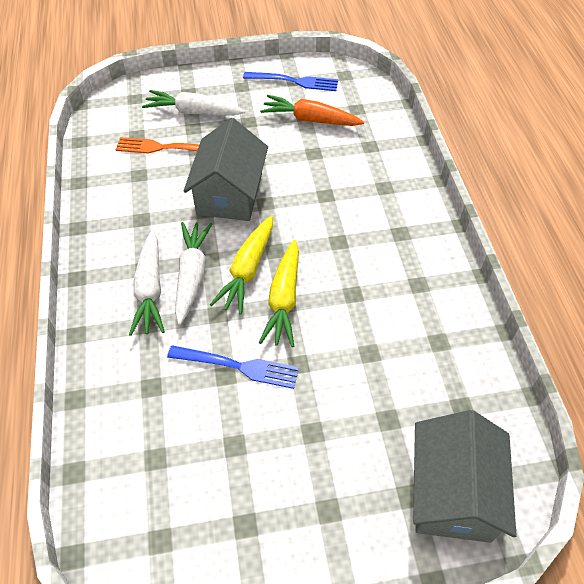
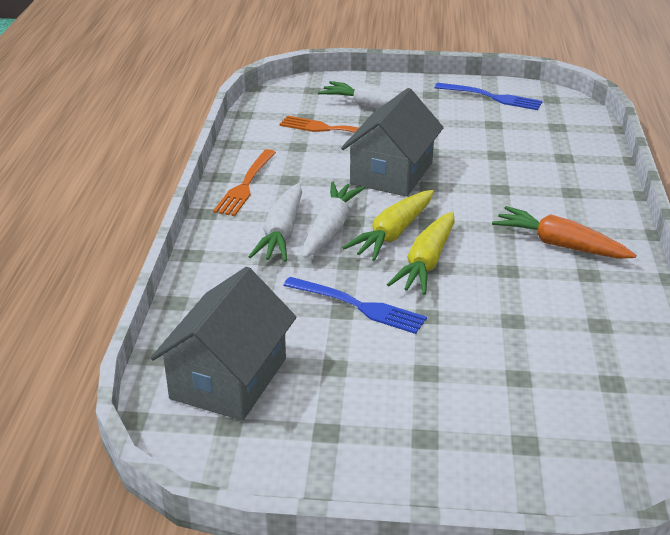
camera: 15 degrees right, 20 degrees down
orange carrot [260,95,364,126] -> orange carrot moved to [492,206,637,259]
grey house [413,410,517,543] -> grey house moved to [151,267,296,421]
none -> orange fork [213,149,276,216]

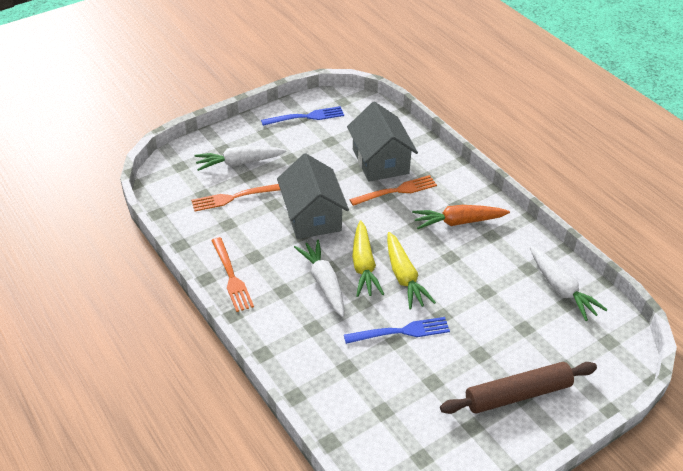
camera: 40 degrees left, 10 degrees up
grey house [151,267,296,421] -> grey house moved to [347,101,418,182]
white carrot [248,183,302,262] -> white carrot moved to [530,246,608,321]
none -> orange fork [349,175,437,206]
none -> brown rolling pin [440,362,597,414]

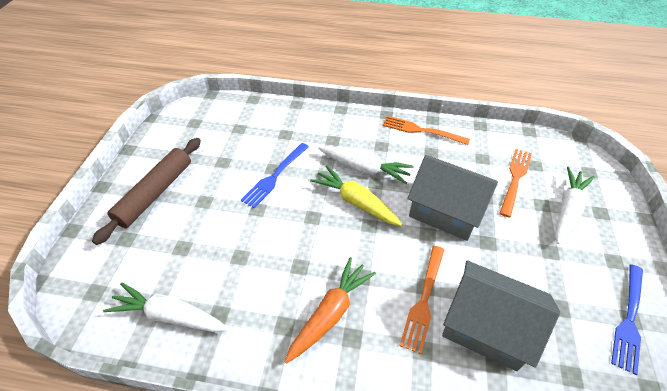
camera: 135 degrees right, 5 degrees up
yellow carrot [387,232,436,309] -> none

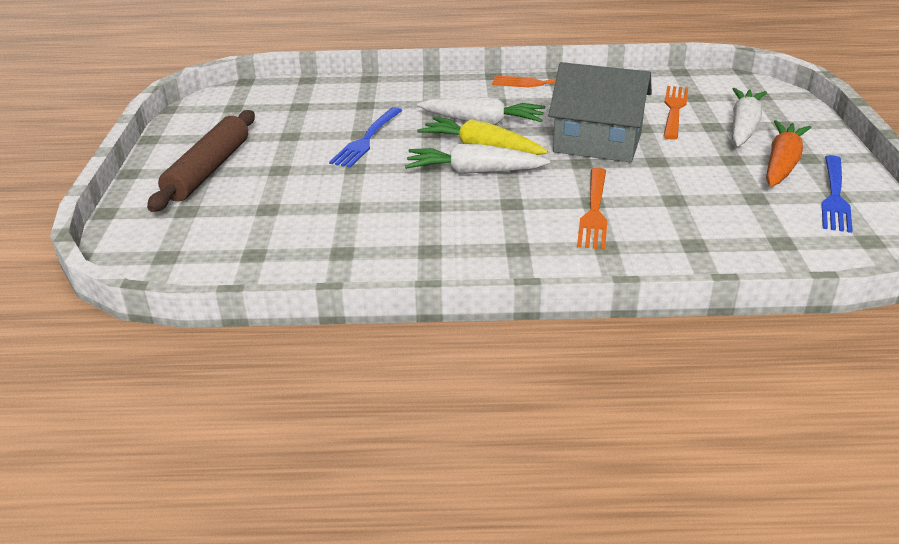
camera: 10 degrees left, 15 degrees down
white carrot [103,282,229,332] -> white carrot moved to [405,144,550,174]
orange carrot [284,257,376,364] -> orange carrot moved to [766,120,812,187]
grey house [442,261,560,371] -> none

